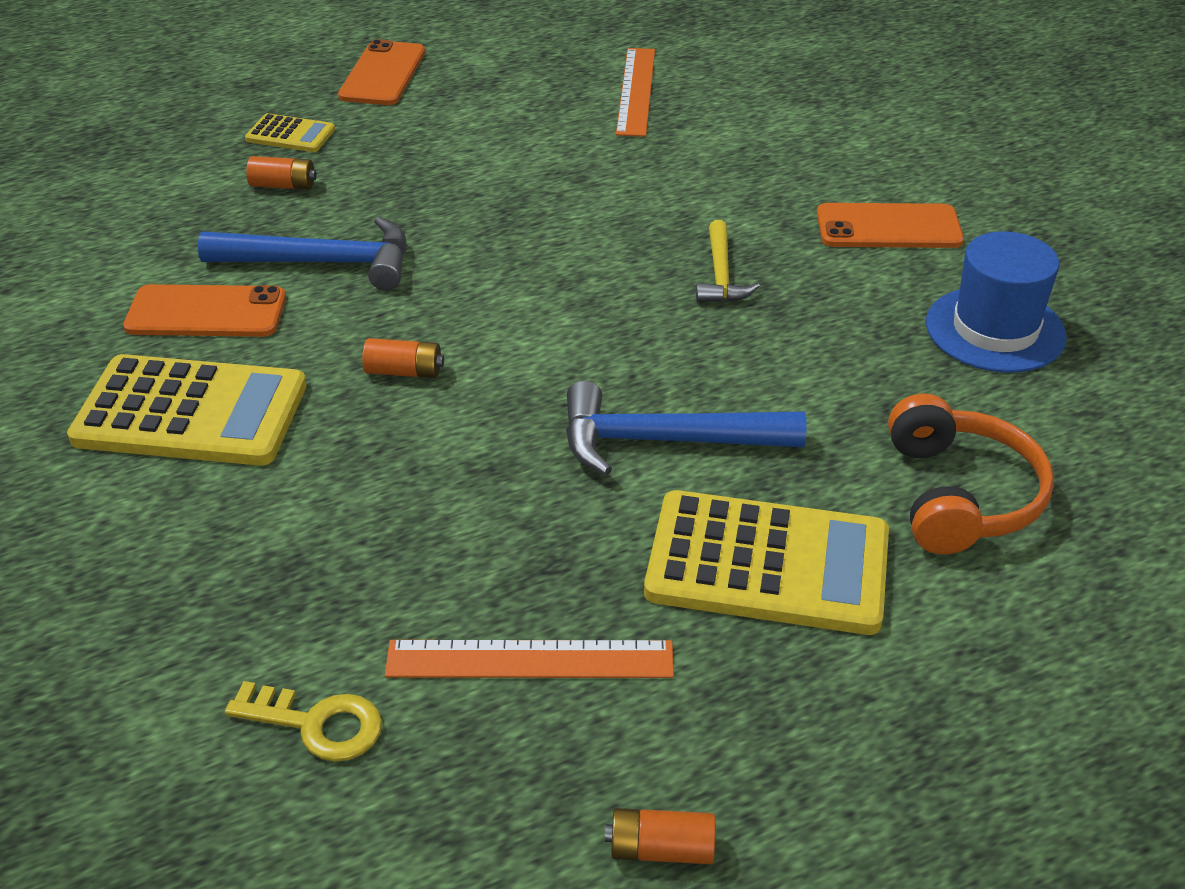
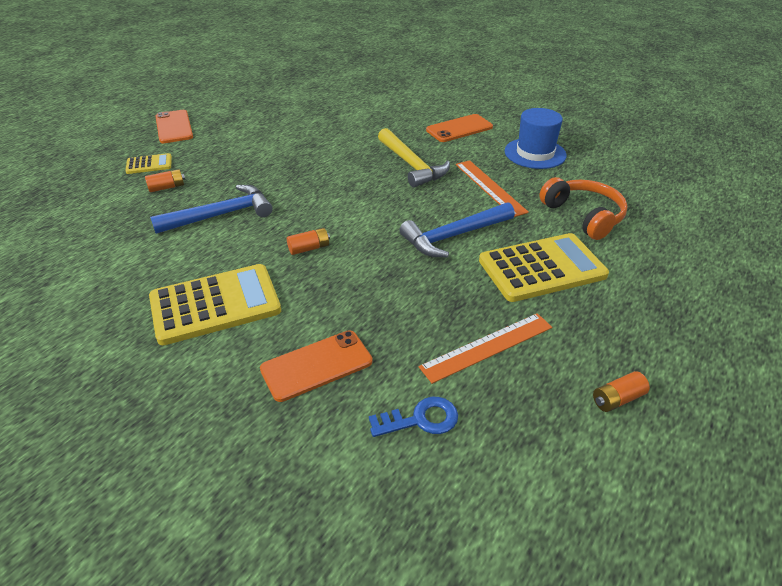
camera: 30 degrees left, 0 degrees up
orange phone [123,284,286,337] -> orange phone moved to [260,330,372,402]
yellow key [225,681,382,762] -> blue key [369,397,458,437]
orange ruler [616,48,655,137] -> orange ruler moved to [456,160,529,217]
yellow hammer [696,220,760,303] -> yellow hammer [378,128,450,187], size x1.66

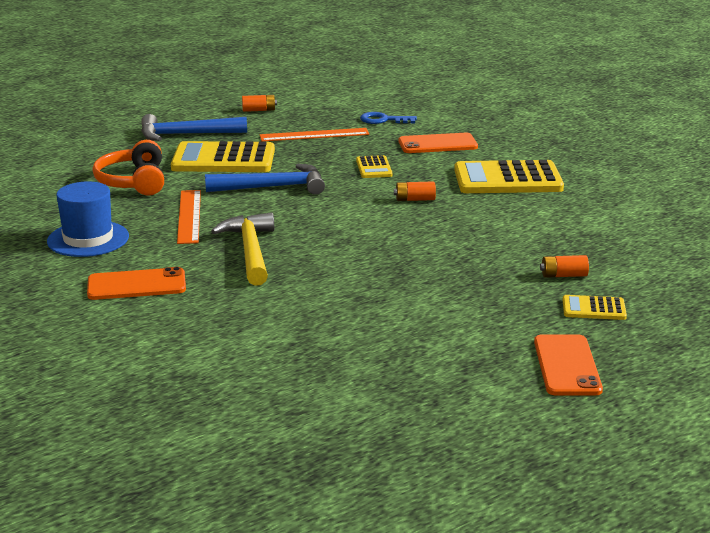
camera: 160 degrees left, 15 degrees down
blue hammer [150,185,273,234] -> blue hammer moved to [141,114,247,141]
none -> yellow calculator [356,155,393,178]

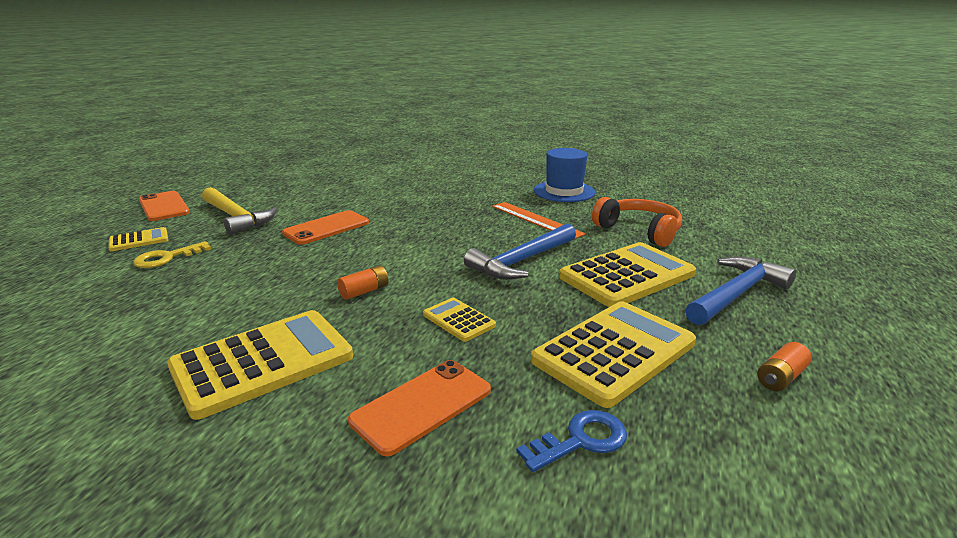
camera: 145 degrees right, 0 degrees up
orange phone [87,267,186,300] -> orange phone moved to [282,210,369,245]
yellow hammer [211,212,274,286] -> yellow hammer moved to [202,187,277,235]
orange ruler [260,128,369,142] -> yellow calculator [531,301,696,408]
orange battery [540,255,589,278] -> yellow key [133,241,211,268]

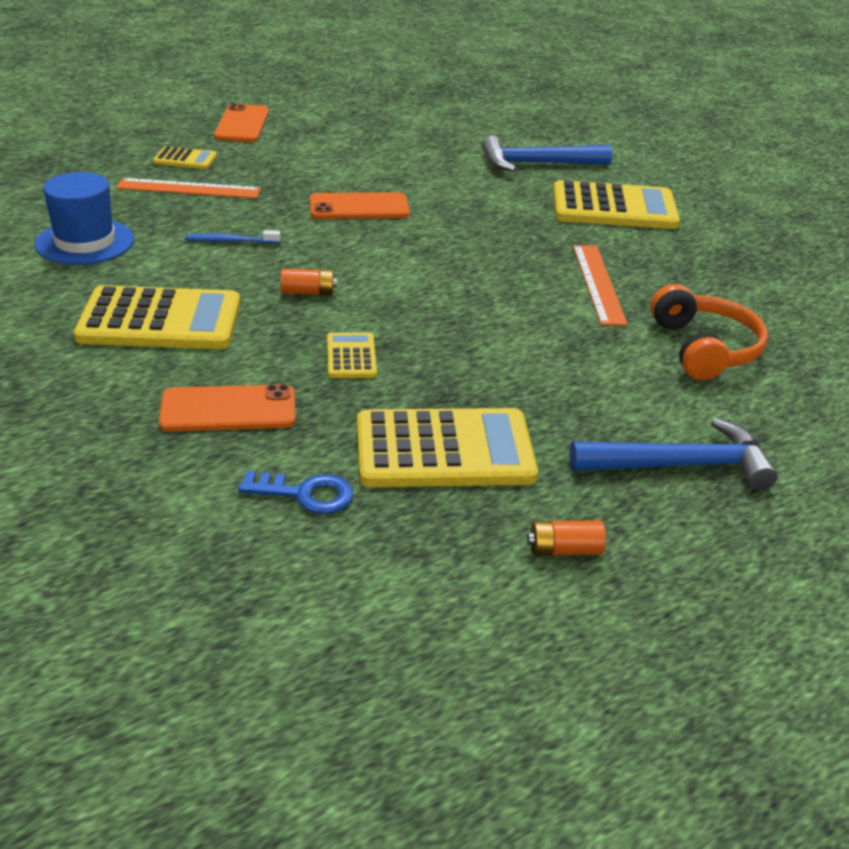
camera: 35 degrees right, 10 degrees up
yellow key [133,241,211,268] -> orange ruler [116,178,261,199]
yellow hammer [202,187,277,235] -> none
blue hammer [464,223,576,280] -> blue hammer moved to [482,135,612,172]
blue hat [534,148,595,202] -> blue hat moved to [35,172,134,265]
yellow calculator [559,242,696,307] -> yellow calculator moved to [553,180,680,229]
none -> blue toothbrush [185,230,280,244]

